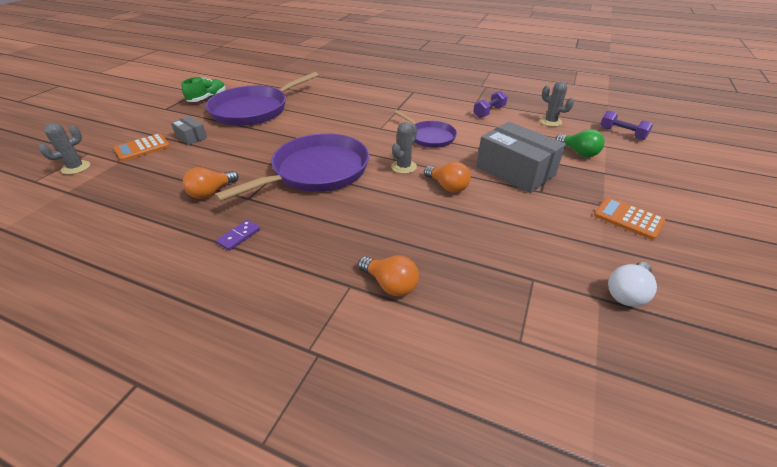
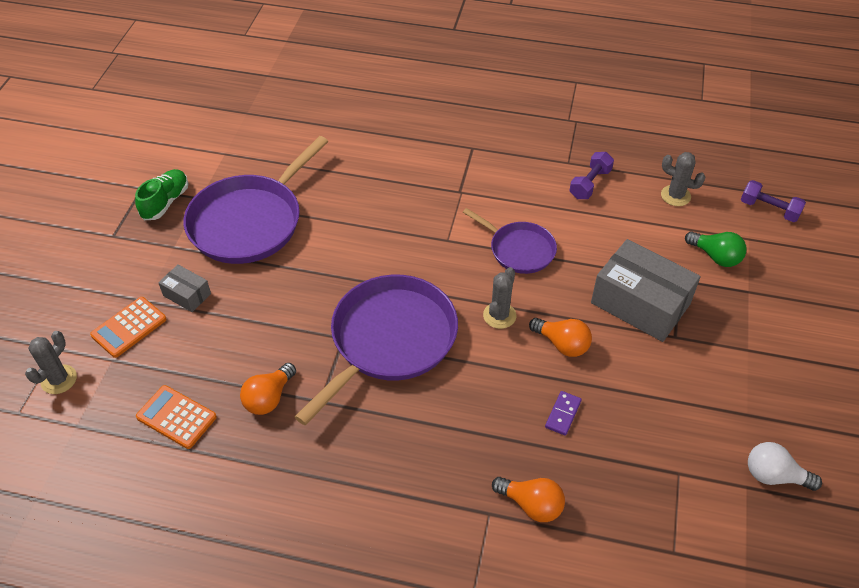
camera: 10 degrees left, 10 degrees up
purple domino [216,220,260,251] -> purple domino moved to [545,391,582,436]
orange calculator [594,197,666,240] -> orange calculator moved to [136,385,217,449]
white light bulb [608,262,657,307] -> white light bulb turned 75 degrees clockwise [748,442,822,491]

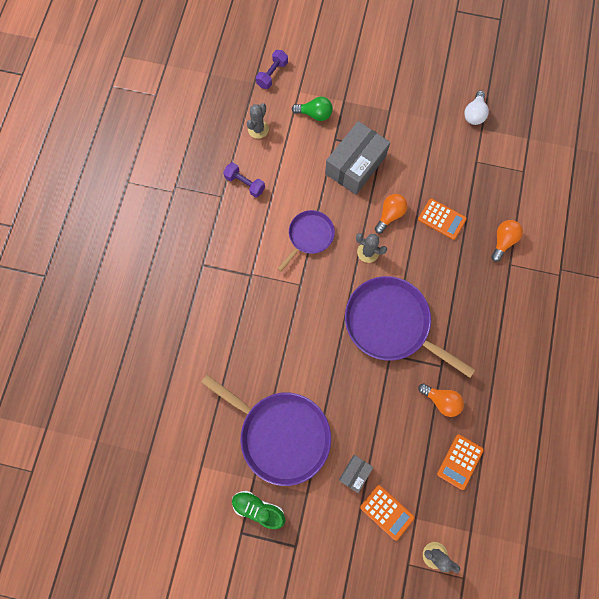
camera: 90 degrees left, 25 degrees up
purple domino [545,391,582,436] -> orange calculator [418,198,467,240]
green light bulb [685,231,747,267] -> green light bulb turned 60 degrees clockwise [292,97,333,121]

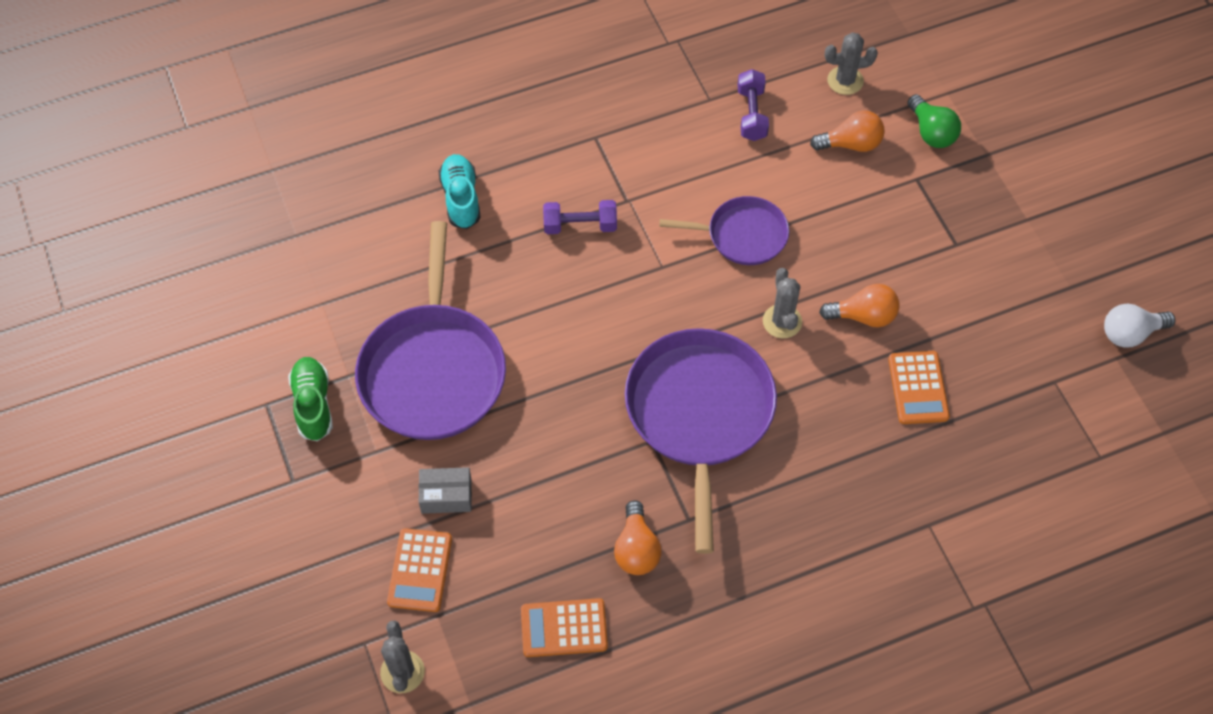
camera: 55 degrees right, 15 degrees down
purple dumbbell [256,50,288,89] -> purple dumbbell moved to [543,200,617,234]
grey box [325,121,390,195] -> none
orange light bulb [491,220,523,262] -> orange light bulb moved to [810,110,885,152]
none -> turquoise shoe [438,154,481,229]

